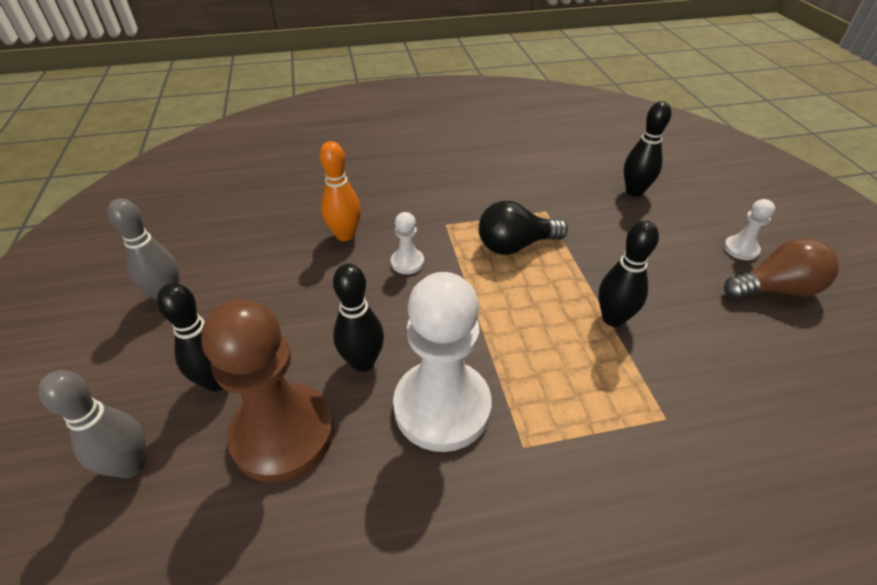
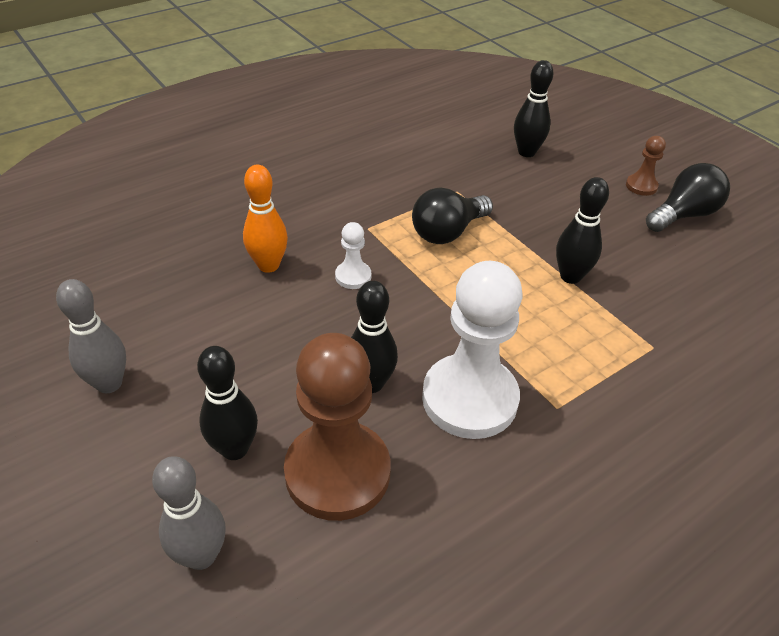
camera: 25 degrees left, 0 degrees up
white pawn [724,199,775,260] -> brown pawn [626,136,666,196]
brown light bulb [724,238,839,299] -> black light bulb [646,163,730,232]

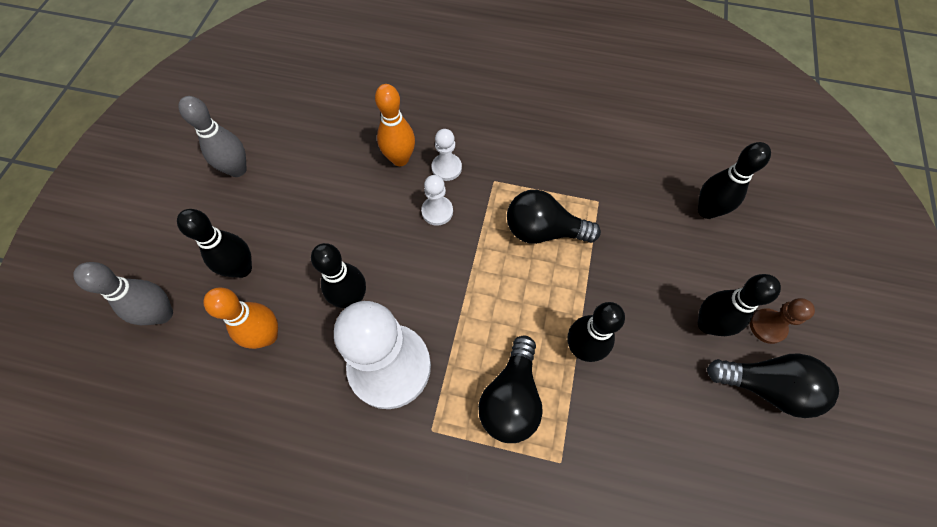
camera: 50 degrees right, 20 degrees up
brown pawn [284,333,391,521] -> orange bowling pin [203,287,278,349]
none -> white pawn [431,129,462,181]
none -> black light bulb [478,335,543,443]
none -> black bowling pin [698,274,781,336]

